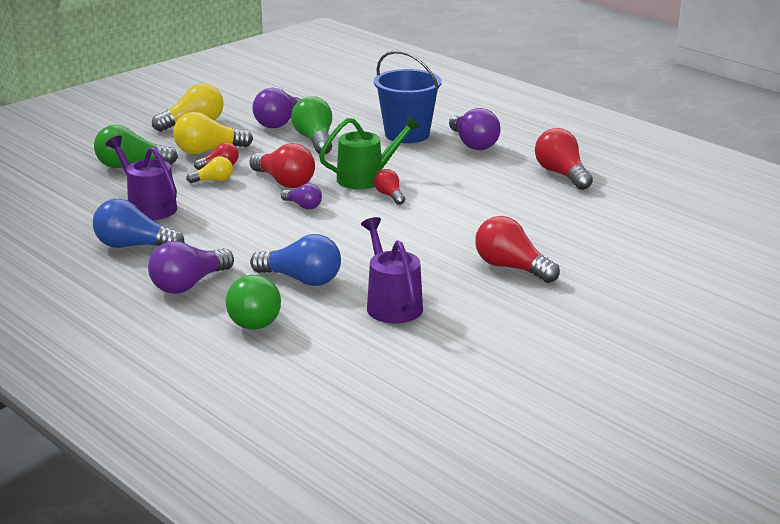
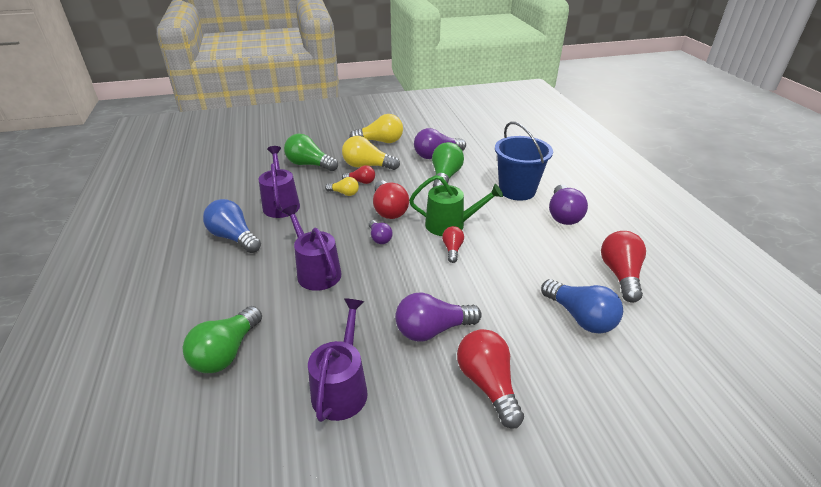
camera: 30 degrees right, 10 degrees up
purple light bulb [148,241,234,294] -> purple light bulb moved to [395,292,482,341]
blue light bulb [250,234,341,286] -> blue light bulb moved to [541,279,623,333]
none -> purple watering can [282,205,342,291]

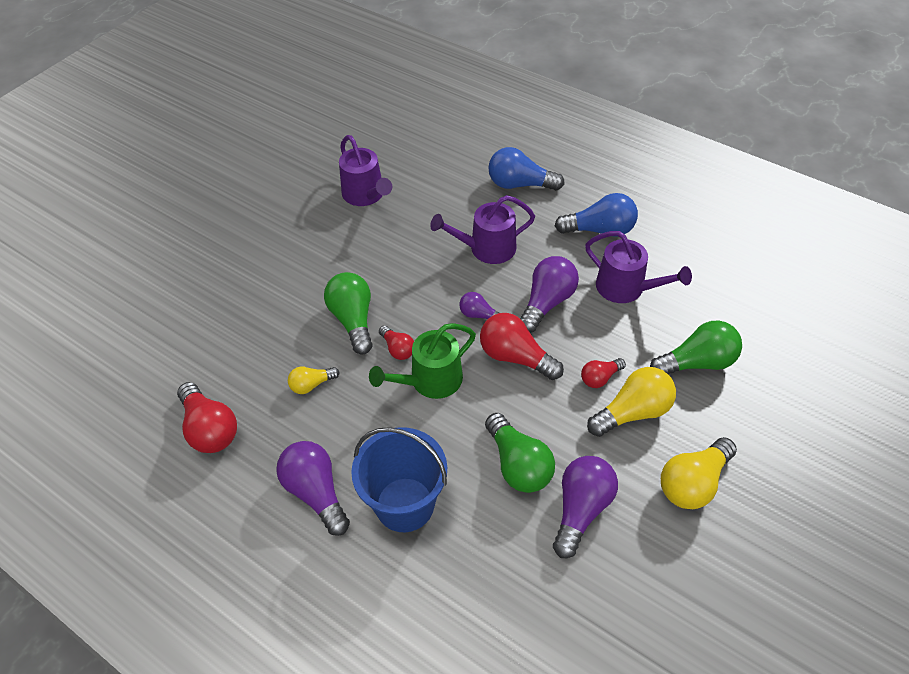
camera: 140 degrees right, 15 degrees up
green light bulb [183,306,262,373] -> green light bulb moved to [324,272,373,355]
purple watering can [282,205,342,291] -> purple watering can turned 150 degrees clockwise [430,195,535,264]
yellow light bulb [325,177,359,196] -> yellow light bulb moved to [288,366,339,394]
purple light bulb [395,292,482,341] -> purple light bulb moved to [520,256,579,333]
red light bulb [457,329,524,429] -> none
blue light bulb [541,279,623,333] -> blue light bulb moved to [488,147,564,191]

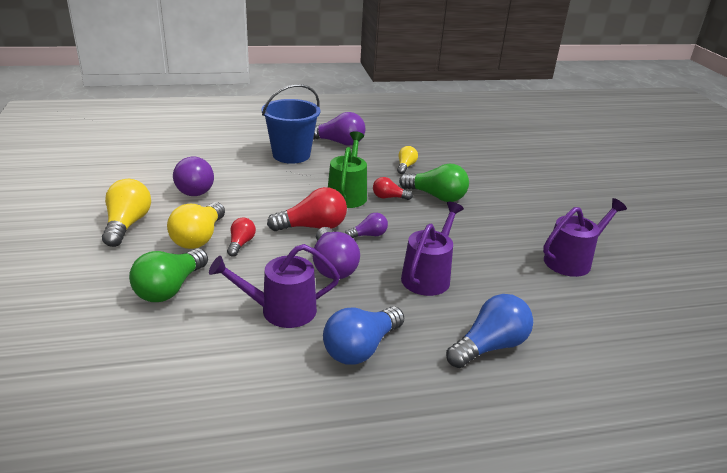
camera: 130 degrees right, 20 degrees down
red light bulb [177,382,237,453] -> none
purple watering can [339,135,392,206] -> purple watering can turned 135 degrees clockwise [543,198,627,277]
green light bulb [485,413,555,493] -> none

